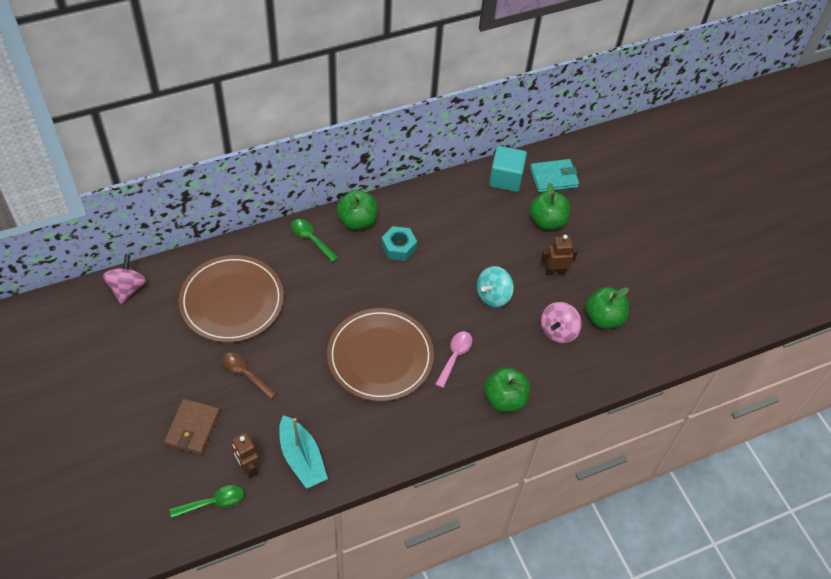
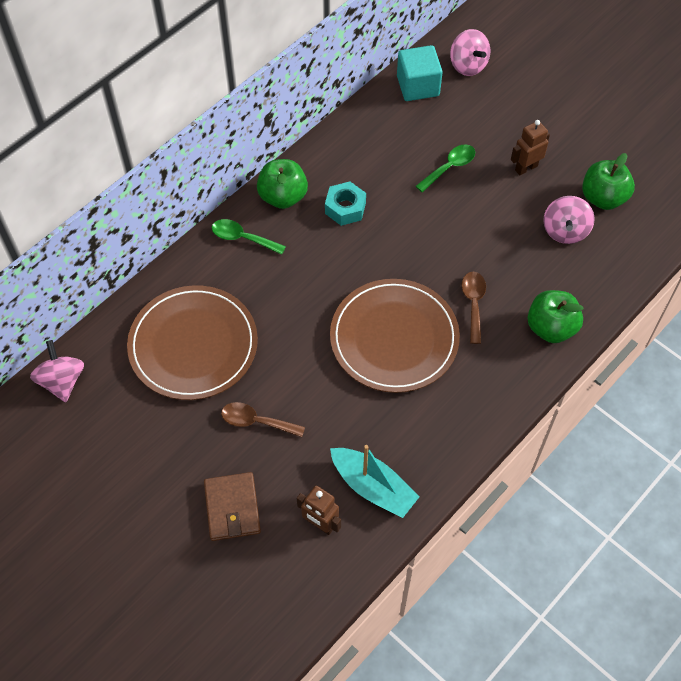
camera: 20 degrees left, 5 degrees up
green spoon [170,485,244,518] -> green spoon moved to [416,144,475,192]
pink spoon [435,331,472,388] -> brown spoon [462,272,486,344]
turquoise spinning top [477,266,514,308] -> none
green apple [529,183,570,230] -> none
turquoise wallet [530,159,579,192] -> pink spinning top [450,29,490,76]

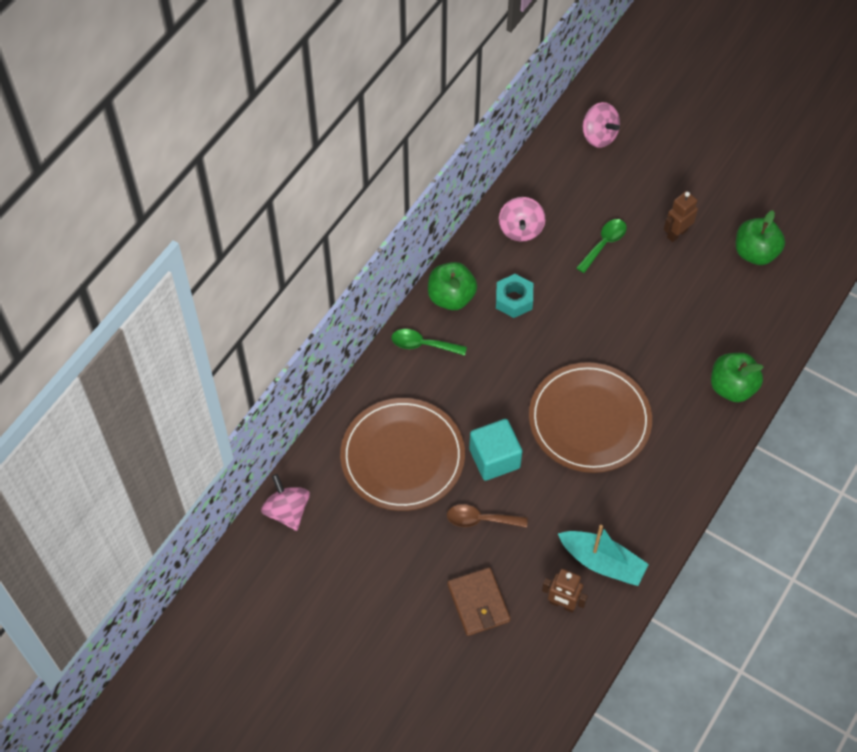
camera: 10 degrees left, 0 degrees up
turquoise cube [397,45,443,101] -> turquoise cube moved to [469,419,522,481]
brown spoon [462,272,486,344] -> none
pink spinning top [543,196,595,244] -> pink spinning top moved to [499,197,545,242]

